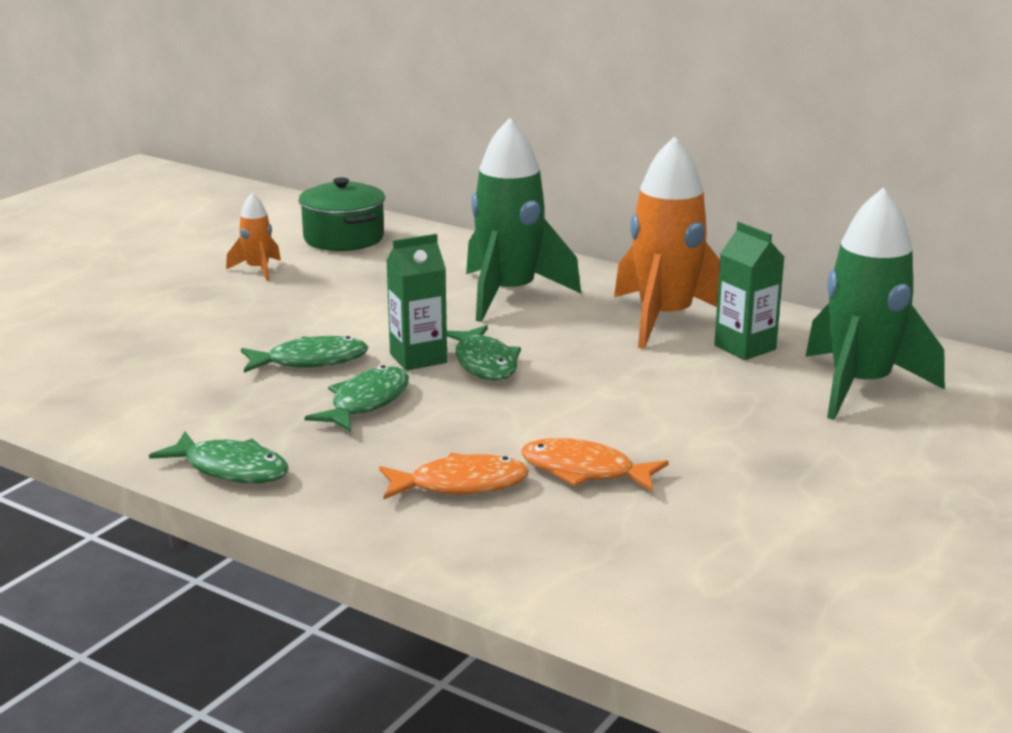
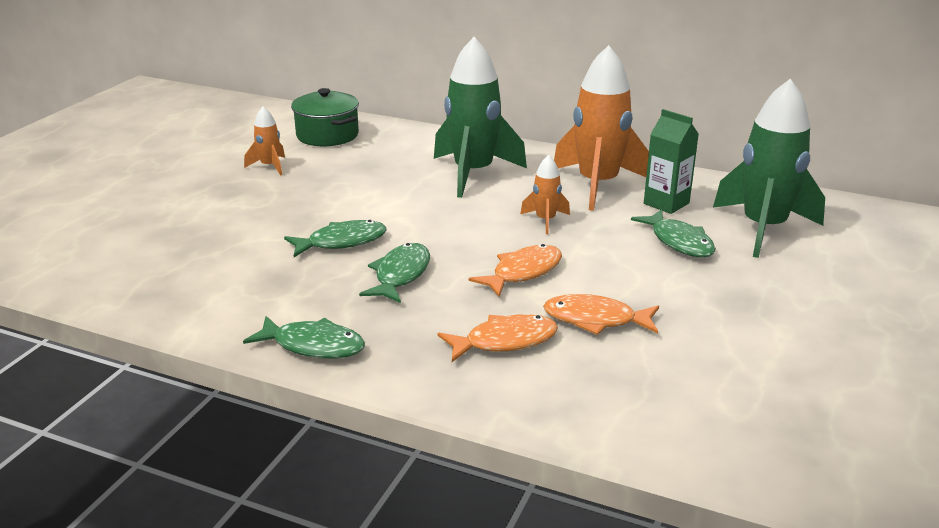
camera: 10 degrees left, 5 degrees up
green carton [386,234,447,371] -> none
green fish [447,325,521,380] -> green fish moved to [631,209,716,258]
none -> orange fish [469,244,562,297]
none -> orange rocket [520,155,570,234]

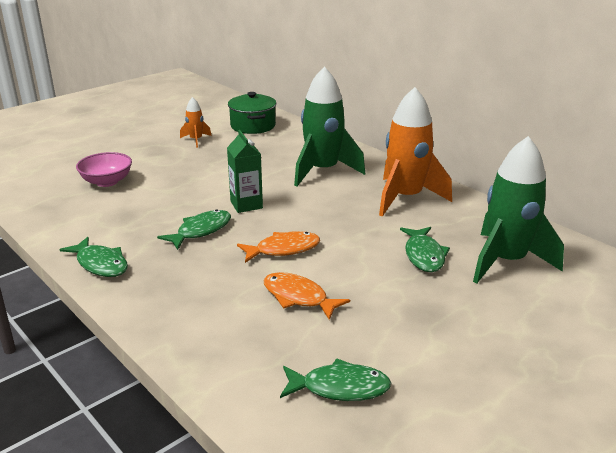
camera: 25 degrees right, 0 degrees up
green fish [284,220,386,257] -> green fish moved to [280,358,391,401]
orange fish [438,314,558,362] -> none
orange rocket [520,155,570,234] -> none
green carton [644,109,699,214] -> green carton moved to [227,130,263,213]
none -> pink bowl [76,152,132,187]

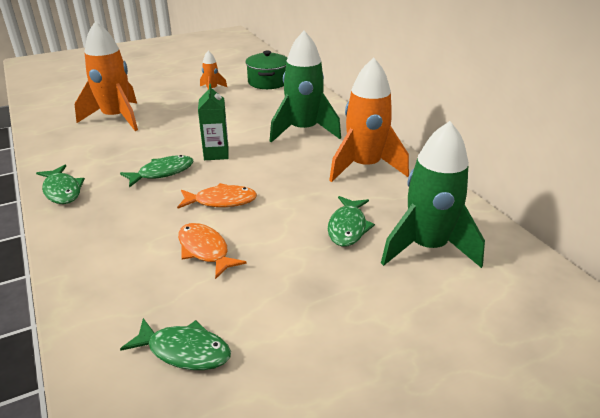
camera: 15 degrees right, 5 degrees up
pink bowl [76,152,132,187] -> orange rocket [75,21,138,131]

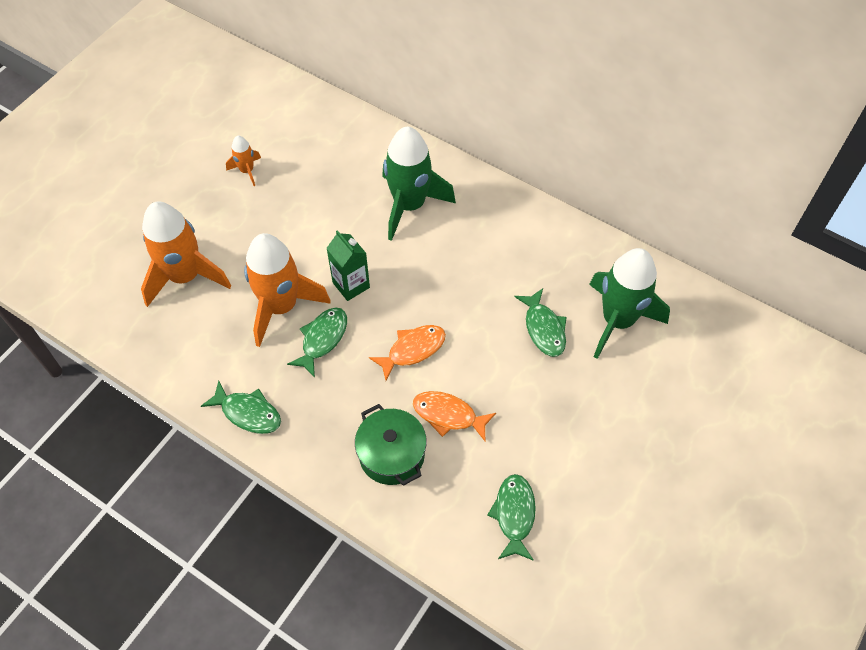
camera: 30 degrees left, 25 degrees up
green fish [120,318,231,370] -> green fish turned 75 degrees counterclockwise [487,474,536,561]
green pot [245,51,288,89] -> green pot moved to [355,404,427,486]
orange rocket [329,58,409,182] -> orange rocket moved to [244,233,331,347]

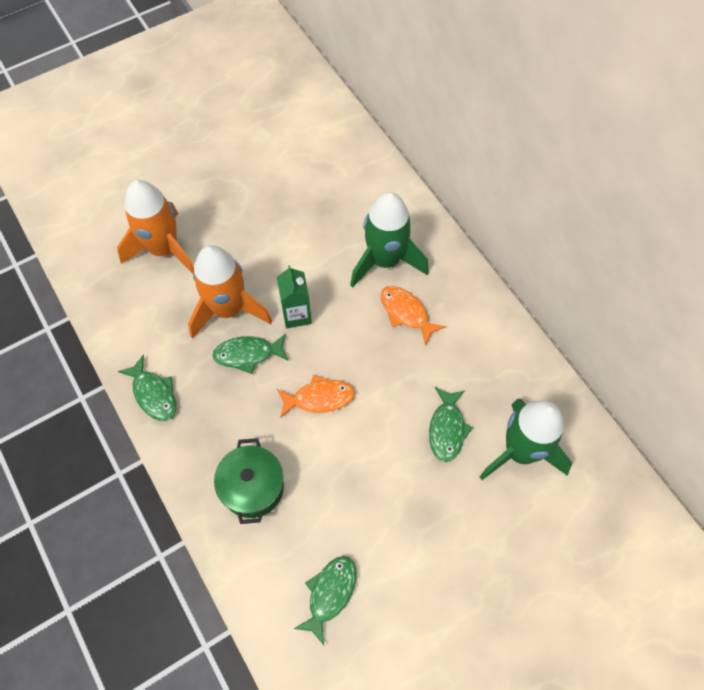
camera: 25 degrees right, 5 degrees up
orange rocket [226,136,261,186] -> none
green fish [287,308,347,378] -> green fish turned 150 degrees counterclockwise [212,334,289,374]
orange fish [413,391,496,441] -> orange fish moved to [380,286,446,345]

